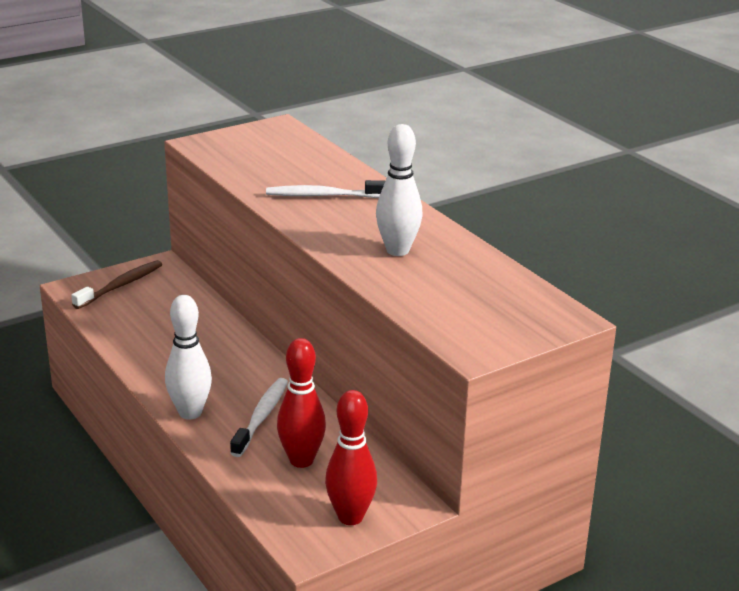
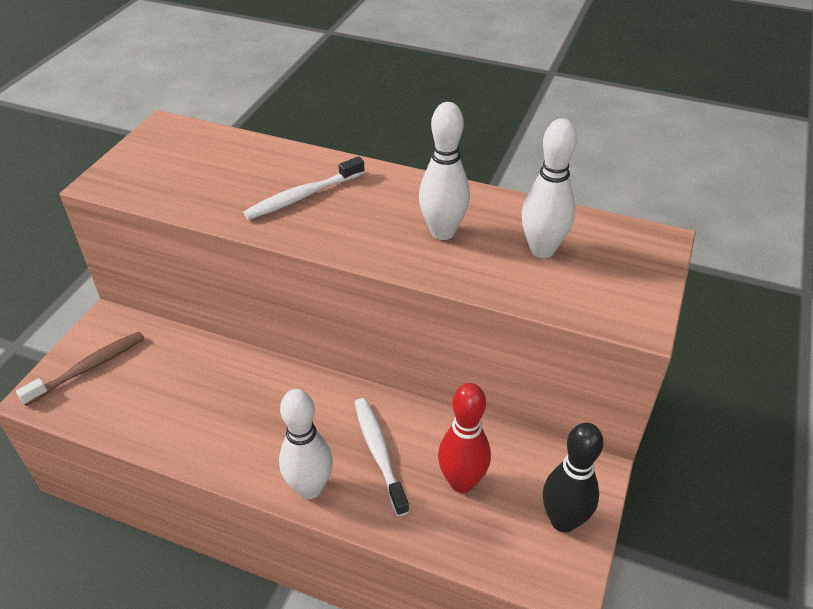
camera: 35 degrees left, 15 degrees up
brown toothbrush [71,260,162,309] -> brown toothbrush turned 45 degrees clockwise [16,331,145,406]
red bowling pin [325,390,377,525] -> black bowling pin [543,423,604,533]
none -> white bowling pin [522,118,577,258]

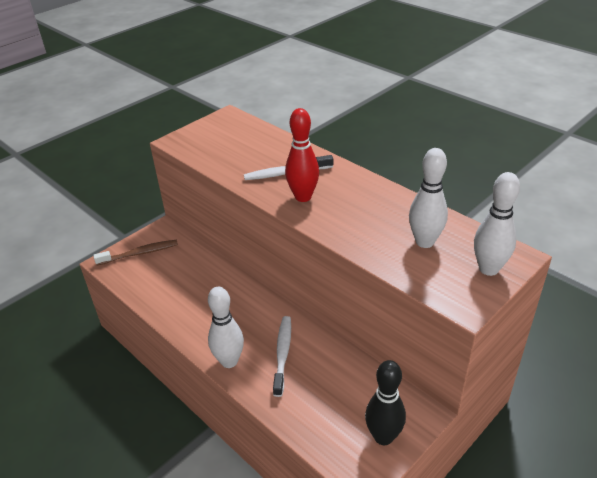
camera: 25 degrees right, 5 degrees down
white bowling pin [419,102,470,240] -> white bowling pin moved to [474,172,520,276]
red bowling pin [438,383,491,493] -> red bowling pin moved to [285,108,319,202]

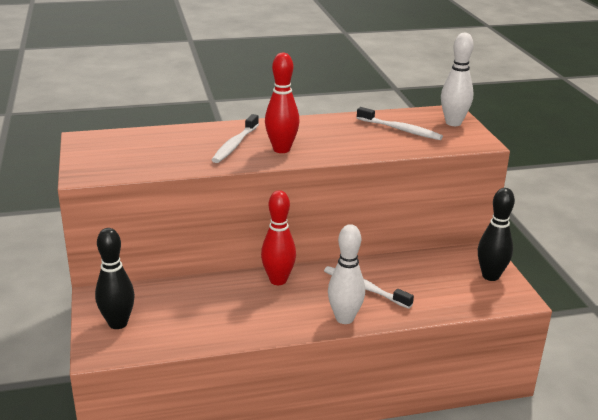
camera: 60 degrees left, 10 degrees down
brown toothbrush [93,240,178,265] -> black bowling pin [95,228,135,329]
white bowling pin [409,148,448,248] -> white toothbrush [357,107,443,140]
none -> red bowling pin [261,190,296,285]

